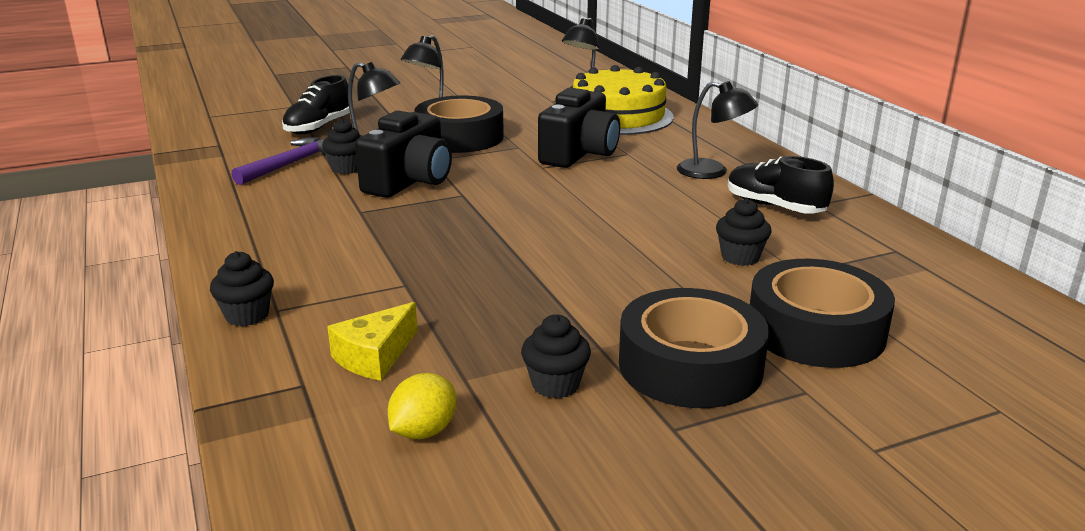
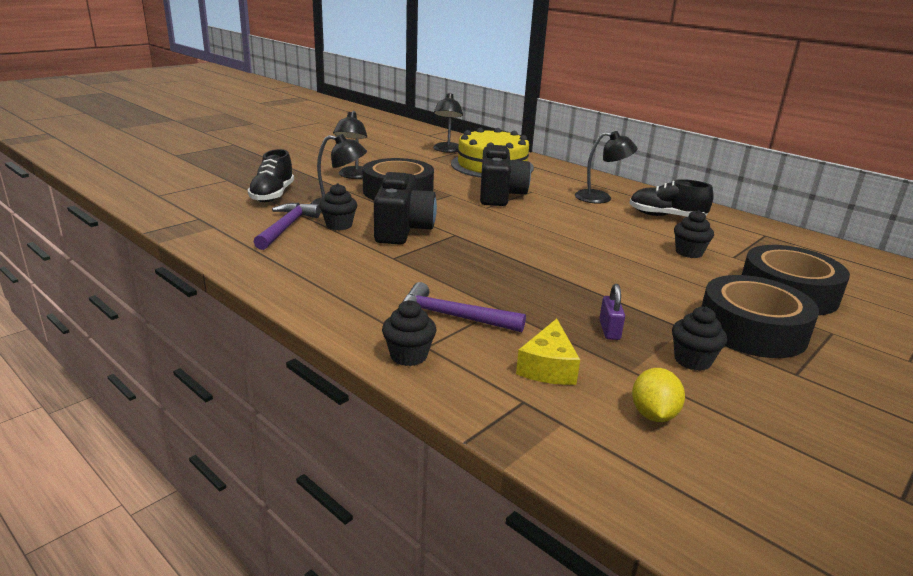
camera: 25 degrees left, 0 degrees up
none -> purple hammer [403,282,526,332]
none -> purple padlock [599,284,625,340]

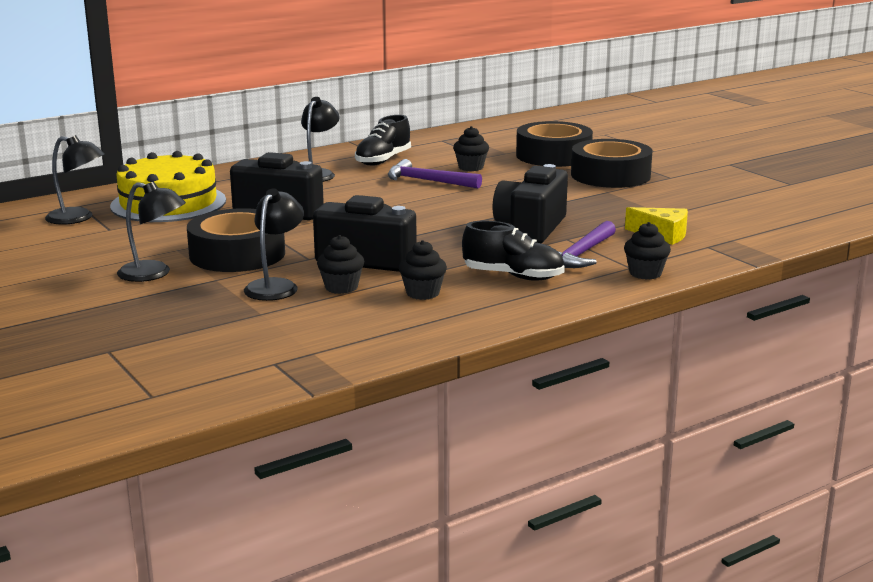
camera: 75 degrees left, 5 degrees down
black shoe [248,149,294,202] -> black shoe moved to [462,221,565,281]
purple hammer [254,203,321,250] -> purple hammer moved to [388,159,482,189]
purple padlock [599,284,625,340] -> none
yellow lemon [632,368,685,422] -> none
black cupcake [672,306,727,371] -> black cupcake moved to [399,240,447,300]
none -> black camera [493,164,568,243]

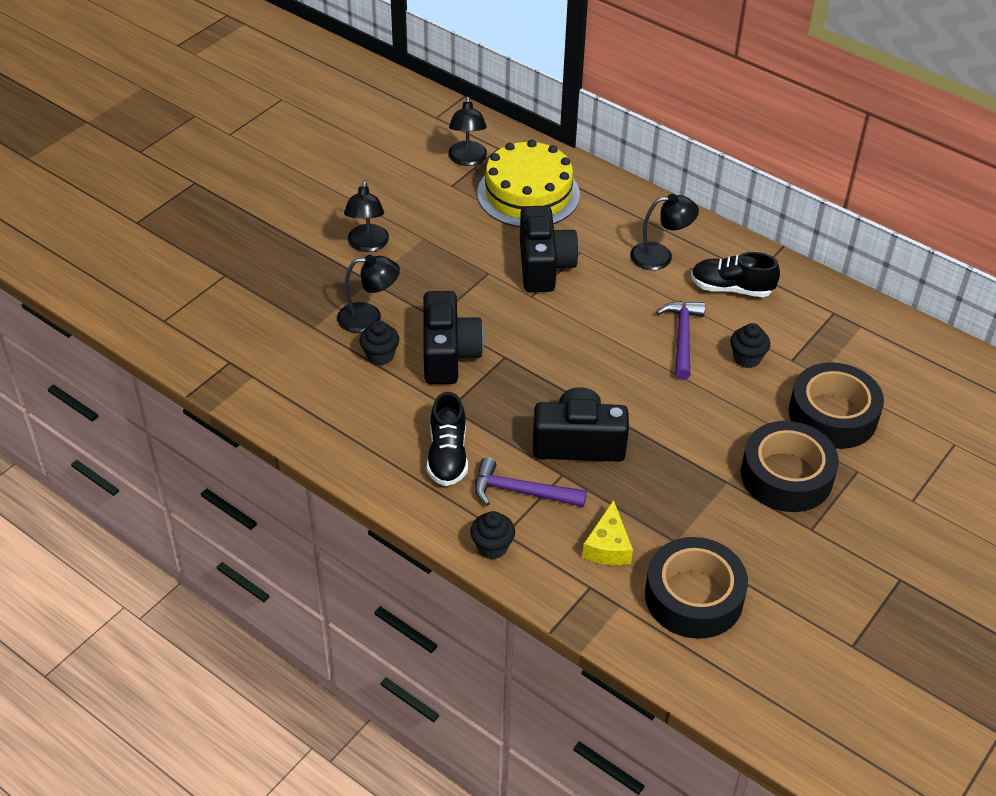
camera: 70 degrees right, 25 degrees up
black tape [187,208,285,272] -> black tape moved to [645,537,748,639]
black cupcake [399,240,447,300] -> none

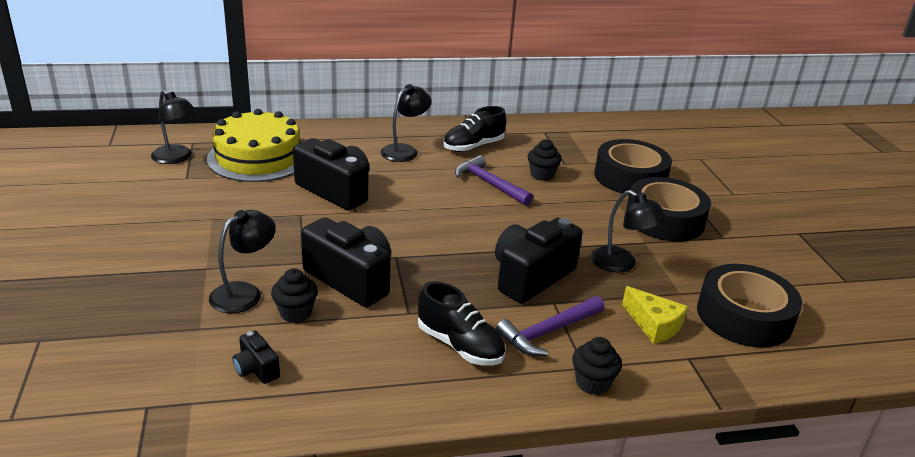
camera: 50 degrees left, 15 degrees down
black lamp [344,180,389,252] -> black lamp moved to [591,190,668,273]
none -> black camera [233,330,280,384]

